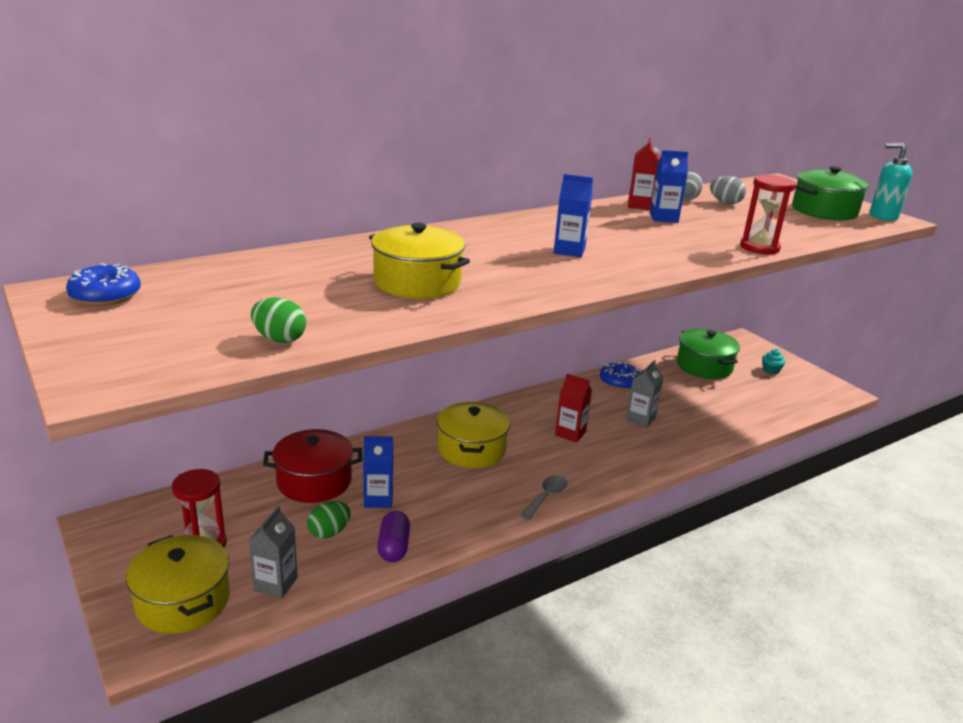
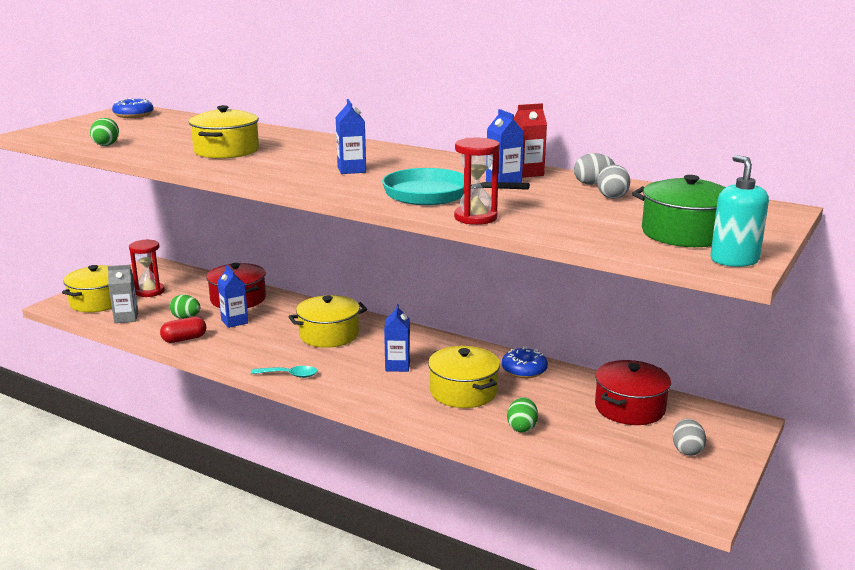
camera: 65 degrees right, 5 degrees down
purple capsule [377,511,410,562] -> red capsule [160,317,206,343]
grey spoon [520,475,567,520] -> turquoise spoon [251,366,318,378]
red carton [555,374,592,443] -> blue carton [384,304,410,372]
grey carton [626,360,663,428] -> yellow pot [428,346,500,408]
green pot [677,329,740,379] -> red pot [595,360,671,425]
turquoise cupcake [762,349,785,374] -> grey egg [673,419,706,456]
none -> turquoise pan [382,168,530,205]
none -> green egg [507,397,538,432]

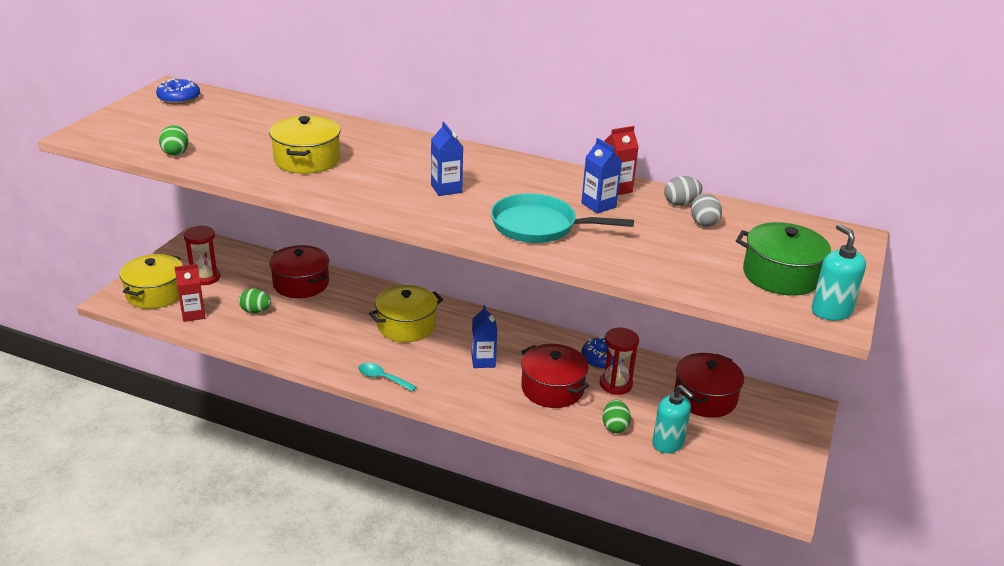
camera: 10 degrees left, 10 degrees up
grey carton [108,265,138,323] -> red carton [175,264,205,322]
red capsule [160,317,206,343] -> none
blue carton [217,265,248,328] -> none
turquoise spoon [251,366,318,378] -> turquoise spoon turned 150 degrees counterclockwise [358,363,417,392]
yellow pot [428,346,500,408] -> red pot [521,344,589,408]
red hourglass [454,138,500,225] -> red hourglass moved to [600,328,639,395]
grey egg [673,419,706,456] -> none
none -> turquoise soap dispenser [652,385,694,453]

